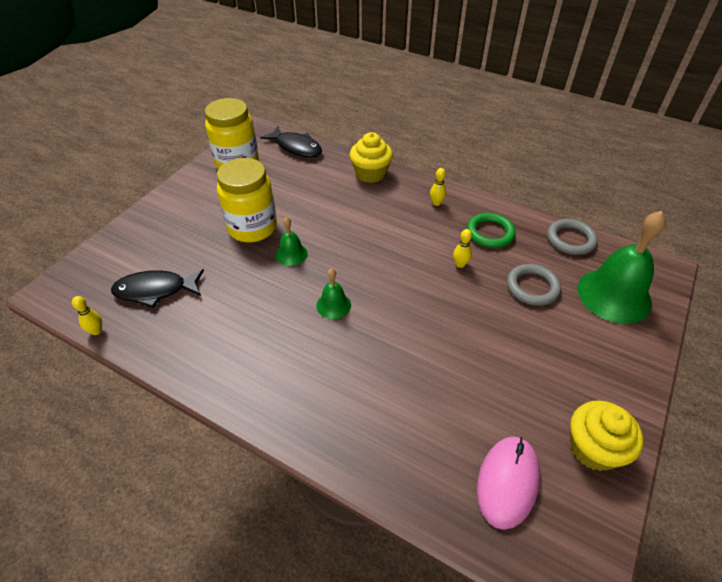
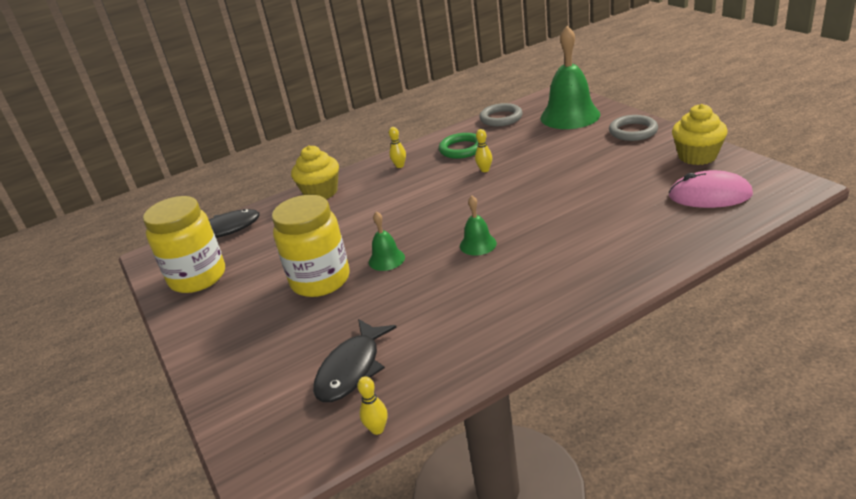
camera: 55 degrees left, 15 degrees down
pink mouse [477,436,540,530] -> pink mouse turned 45 degrees counterclockwise [668,170,753,208]
grey ring [507,264,561,306] -> grey ring moved to [609,115,658,141]

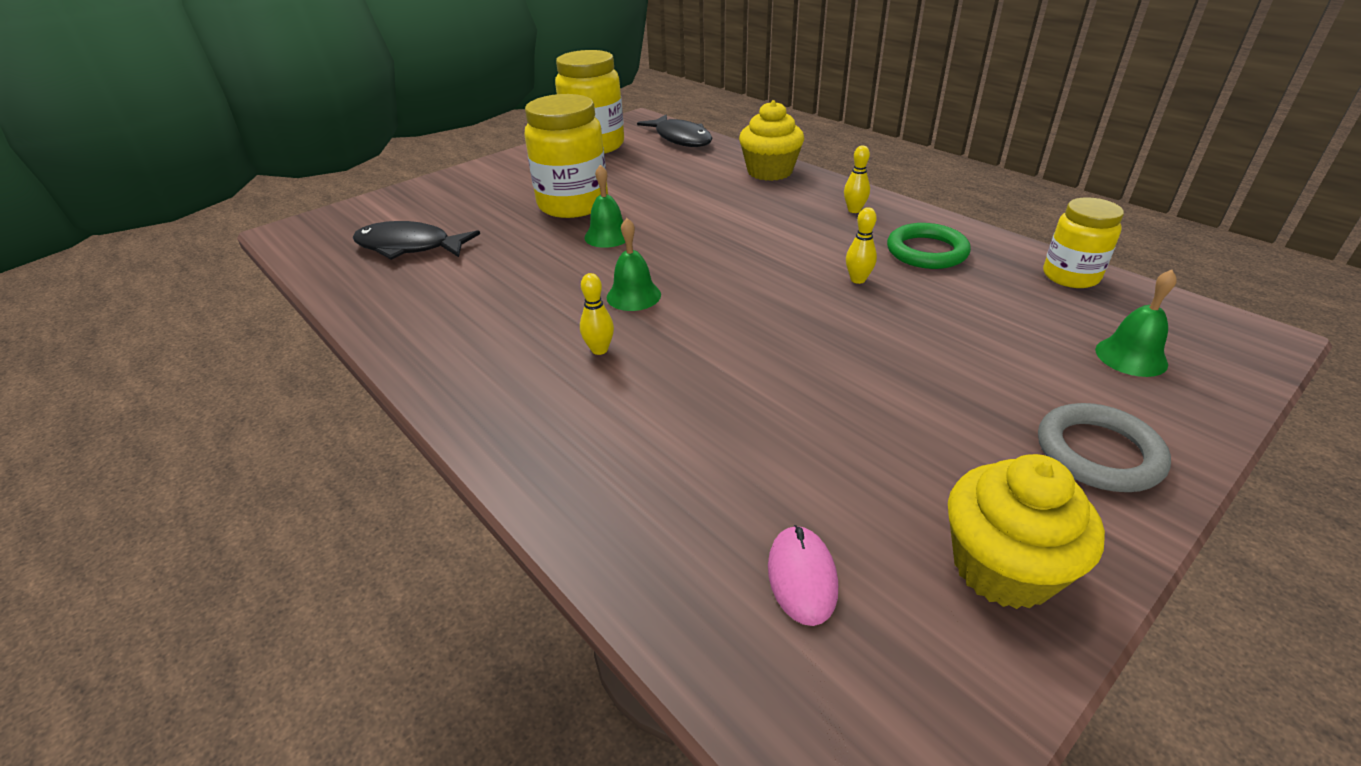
camera: 75 degrees right, 5 degrees up
yellow bowling pin [357,376,387,435] -> yellow bowling pin moved to [580,273,614,355]
grey ring [479,103,523,126] -> yellow jar [1043,197,1124,288]
green bell [540,26,600,129] -> green bell [1095,270,1177,377], size x0.48
pink mouse [668,170,753,208] -> pink mouse [768,525,838,626], size x0.59

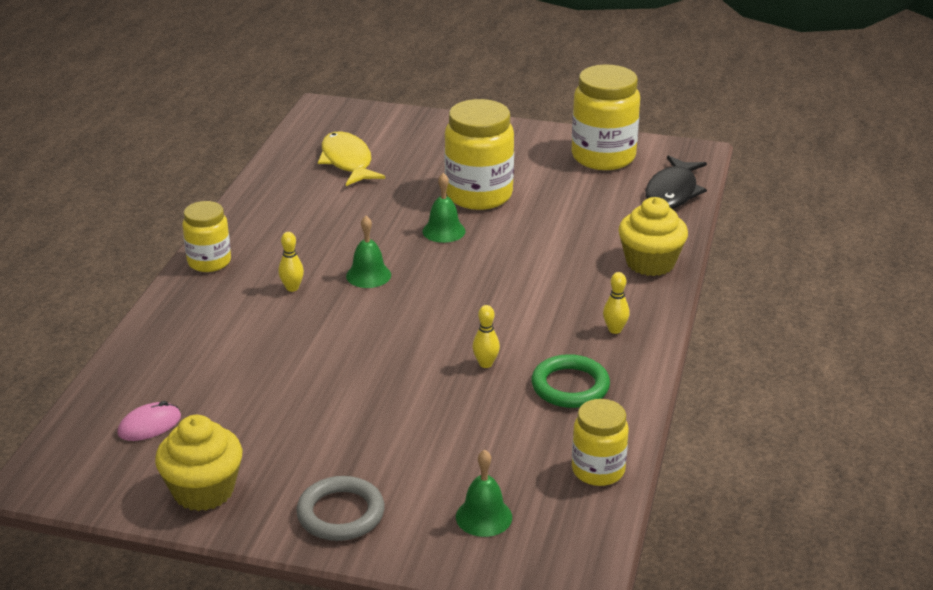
camera: 55 degrees right, 5 degrees down
black fish [353,221,480,260] -> yellow fish [318,131,385,186]
none -> yellow jar [182,201,231,272]

